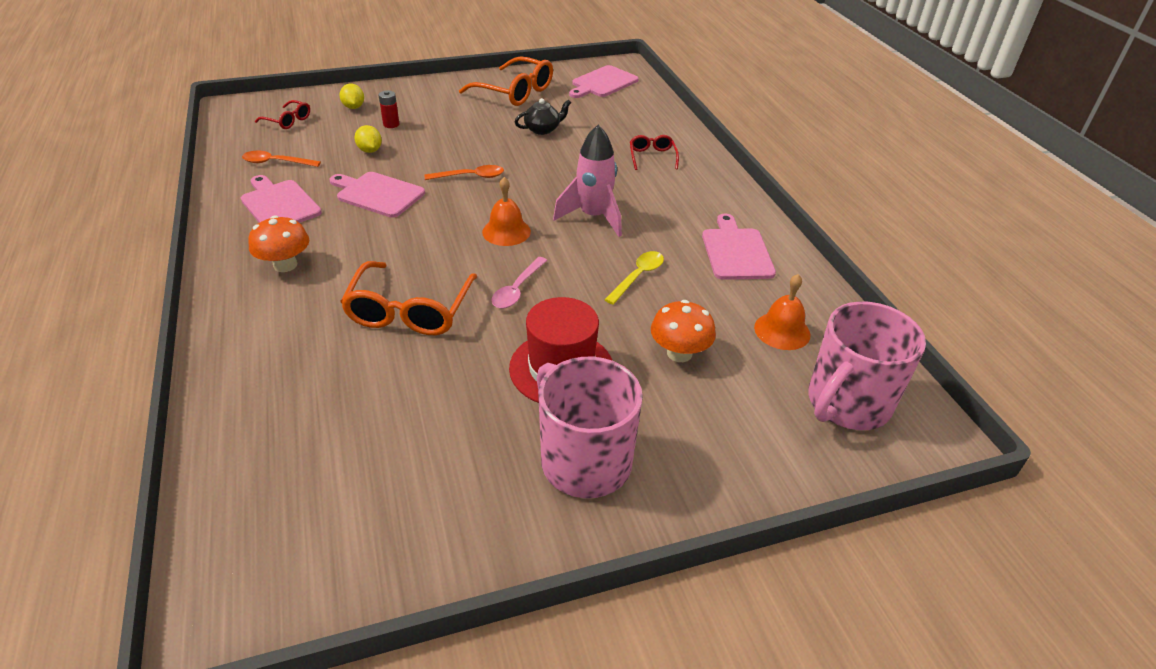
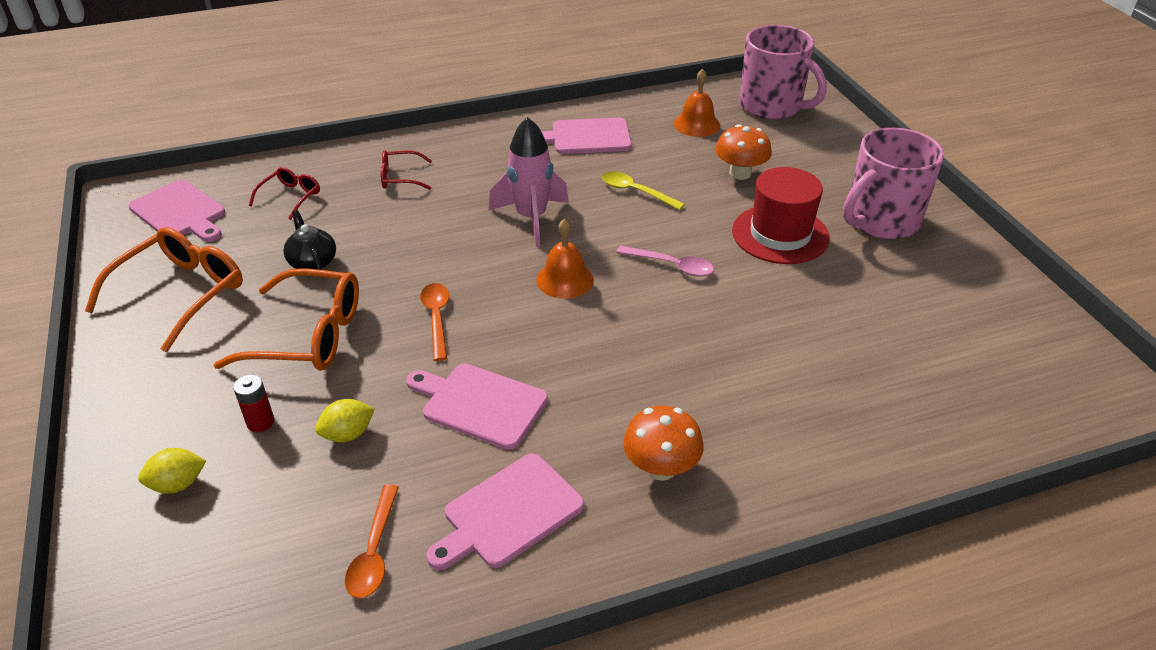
camera: 90 degrees left, 0 degrees up
red glasses [255,100,310,129] -> red glasses moved to [249,167,320,220]
pink cutting board [329,172,425,218] -> pink cutting board turned 90 degrees clockwise [406,364,548,450]
orange glasses [340,261,477,335] -> orange glasses moved to [214,268,359,371]

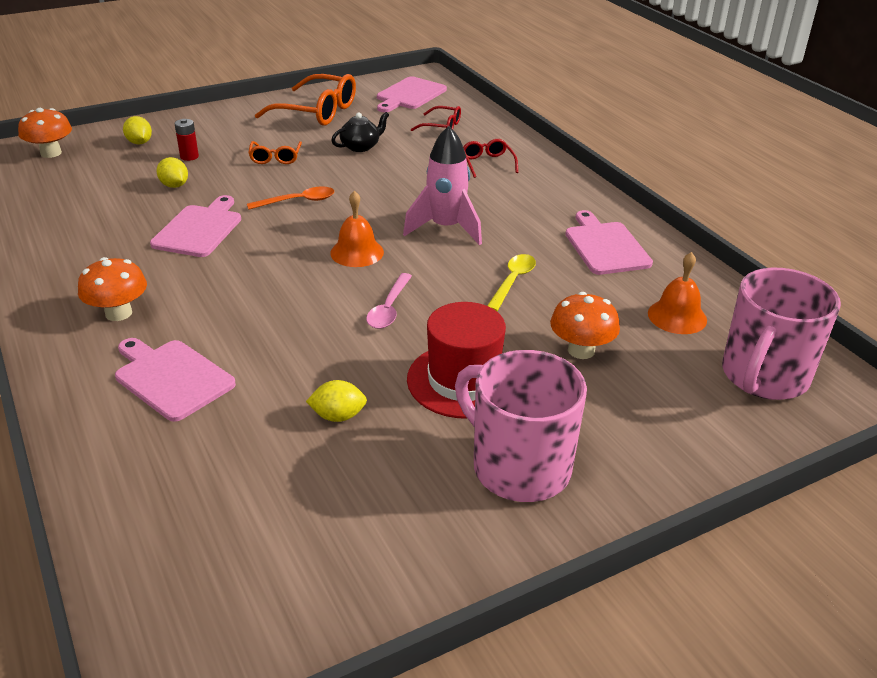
camera: 80 degrees right, 5 degrees down
orange glasses [214,268,359,371] -> orange glasses [248,141,302,164], size x0.53
orange spoon [345,485,399,598] -> none
pink cutting board [426,453,584,570] -> pink cutting board moved to [115,338,236,422]
none -> orange mushroom [18,108,72,158]
none -> yellow lemon [306,380,367,422]

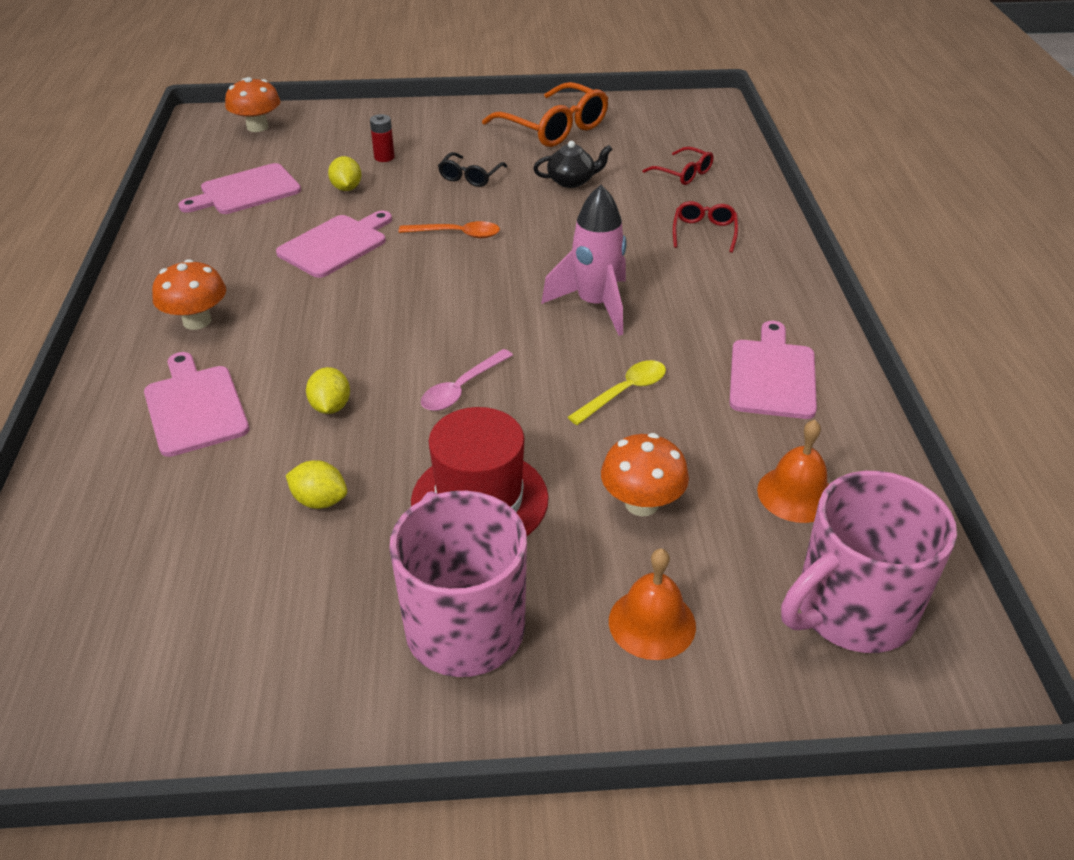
camera: 25 degrees right, 5 degrees up
yellow lemon [123,116,152,144] -> yellow lemon moved to [306,367,350,414]
orange glasses [248,141,302,164] -> black glasses [438,152,507,187]
orange bell [330,191,384,267] -> orange bell moved to [609,548,696,660]
pink cutting board [377,77,447,112] -> pink cutting board moved to [178,163,301,214]

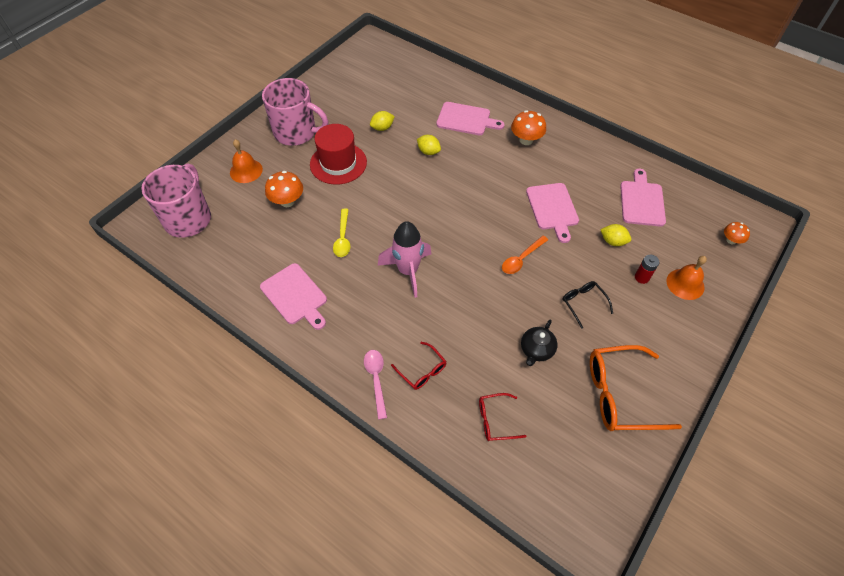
camera: 130 degrees right, 15 degrees up
orange mushroom [225,77,280,132] -> orange mushroom [724,222,750,245], size x0.62
pink spoon [421,349,513,411] -> pink spoon moved to [364,350,387,420]
orange bell [757,420,829,523] -> orange bell moved to [666,256,707,300]

